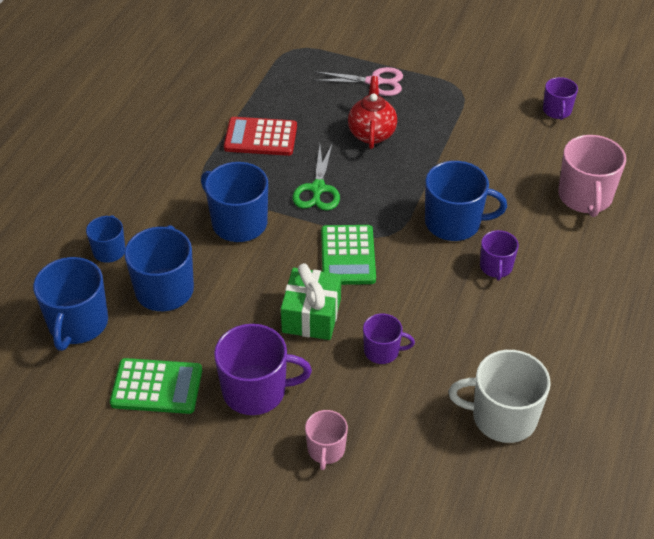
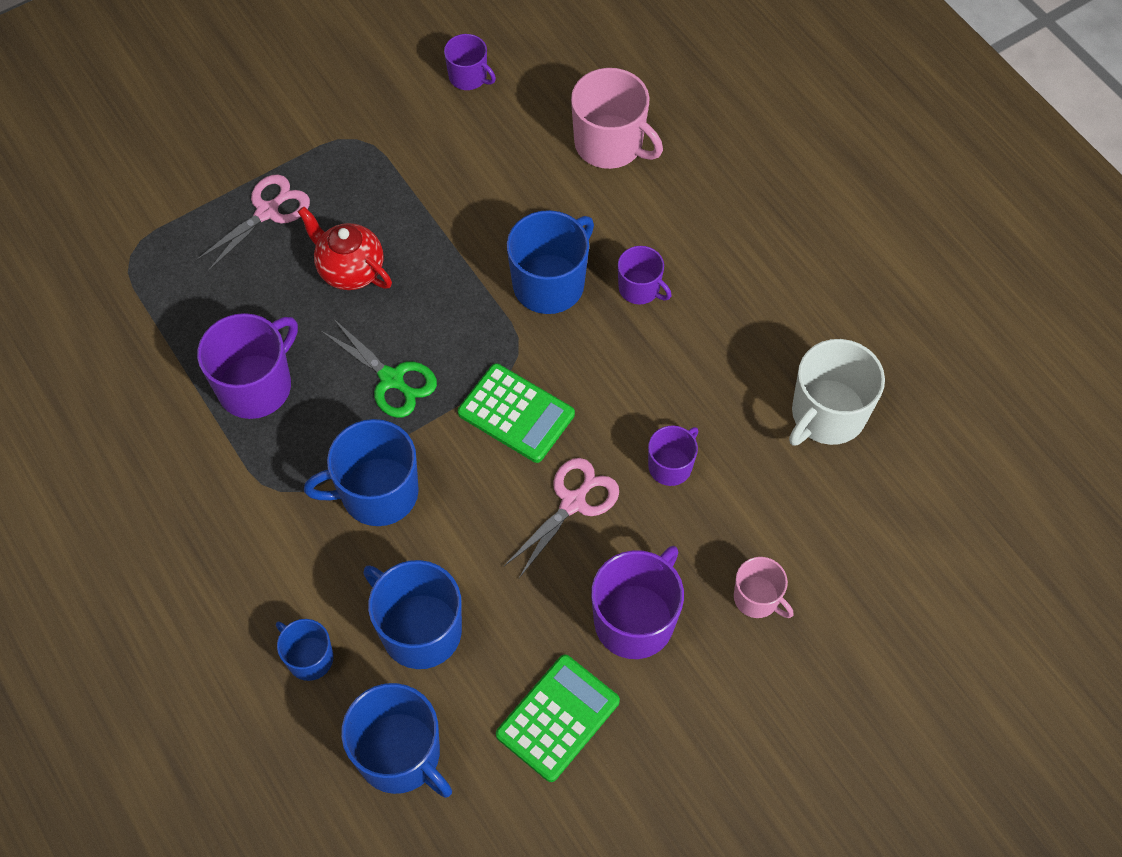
camera: 55 degrees left, 15 degrees up
red calculator [224,117,297,156] -> purple mug [197,313,298,419]
green gift [281,263,341,340] -> pink scissors [504,458,619,578]

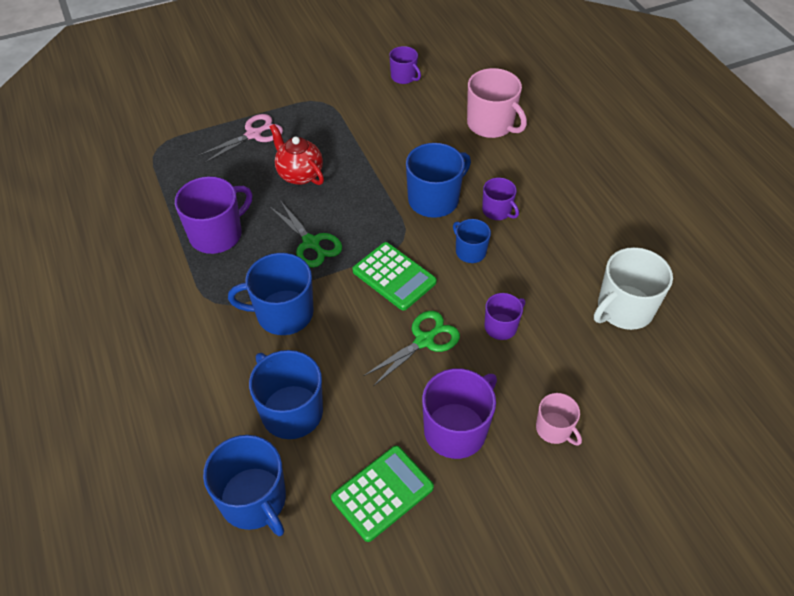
camera: 10 degrees right, 10 degrees down
blue mug [276,619,333,681] -> blue mug moved to [453,219,491,263]
pink scissors [504,458,619,578] -> green scissors [364,311,460,386]

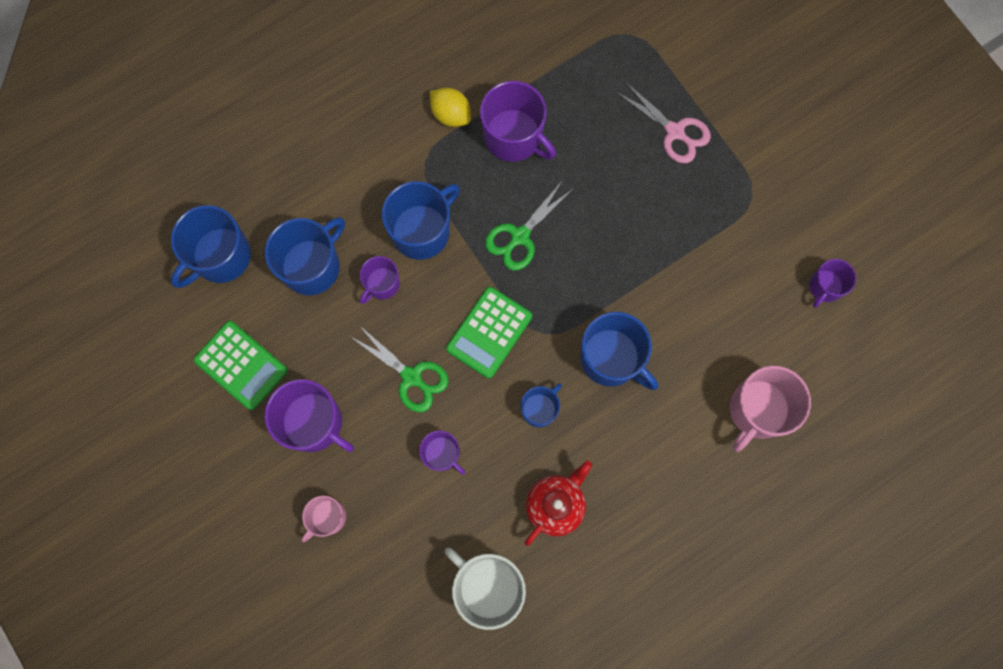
camera: 80 degrees right, 25 degrees up
blue mug [228,253,314,335] -> blue mug turned 60 degrees clockwise [382,181,460,260]
red teapot [270,124,324,185] -> red teapot moved to [525,461,592,546]
purple mug [482,178,519,220] -> purple mug moved to [360,256,400,304]
none -> yellow lemon [430,88,471,127]

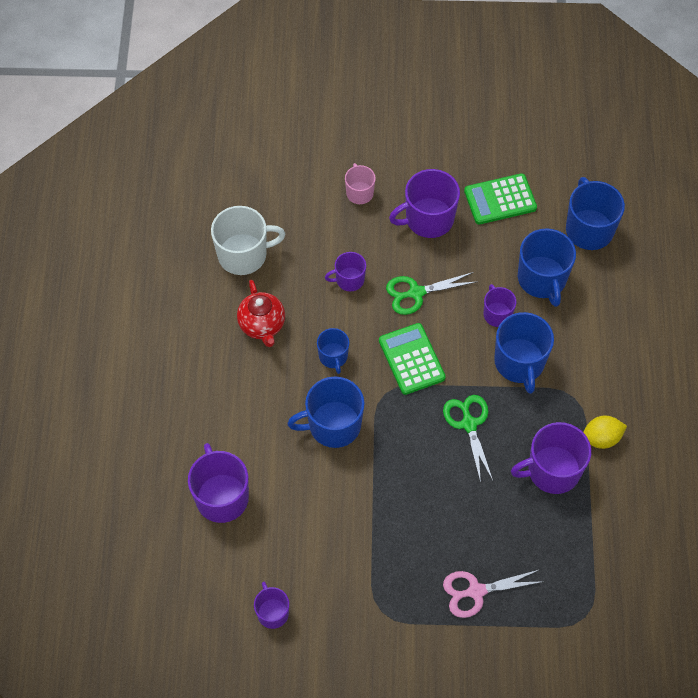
camera: 125 degrees right, 15 degrees down
pink mug [730,366,811,452] -> purple mug [188,443,249,523]

